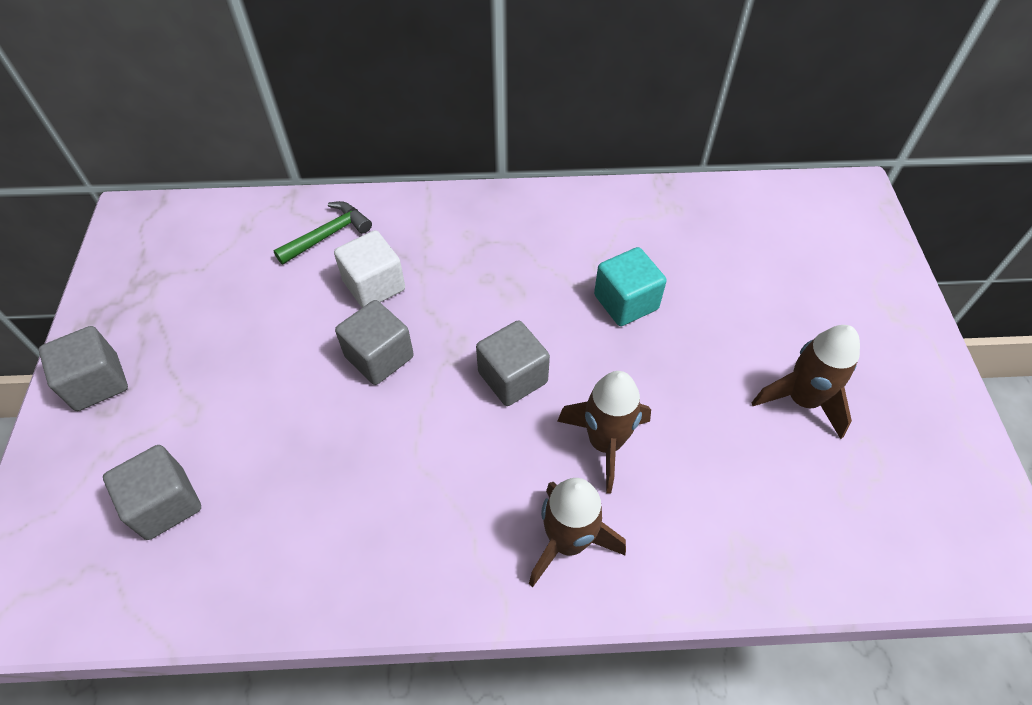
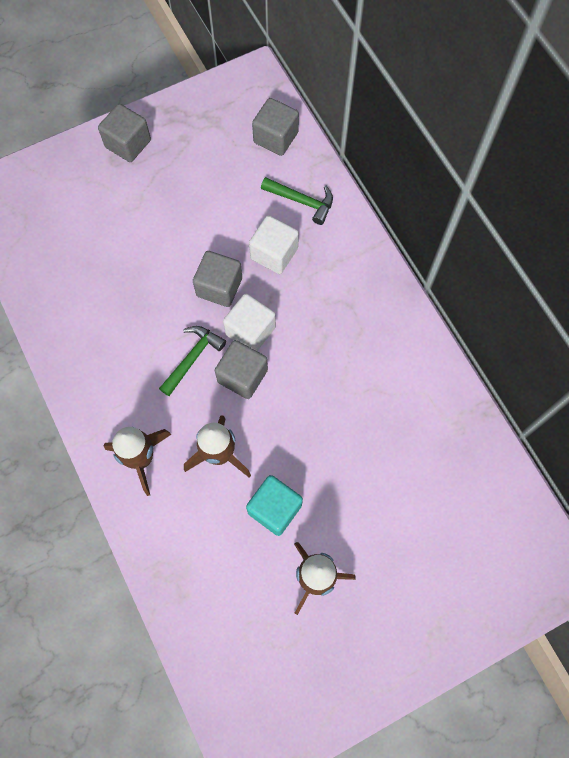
camera: 65 degrees right, 15 degrees up
grey cube [103,445,201,540] -> grey cube moved to [252,98,299,156]
turquoise cube [594,247,667,326] -> turquoise cube moved to [246,475,303,536]
none -> green hammer [159,326,226,396]
none -> white cube [223,294,276,351]

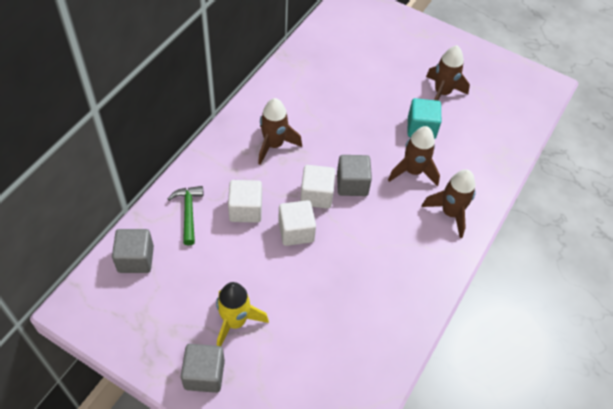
camera: 125 degrees left, 15 degrees down
green hammer [159,326,226,396] -> none
grey cube [193,251,242,307] -> white cube [278,200,316,246]
none -> yellow rocket [216,282,269,346]
none -> brown rocket [258,98,302,165]

